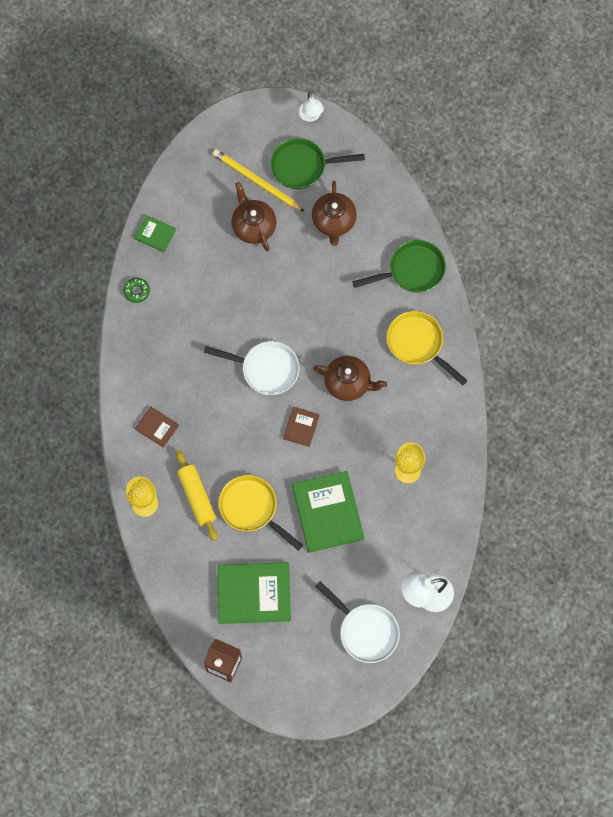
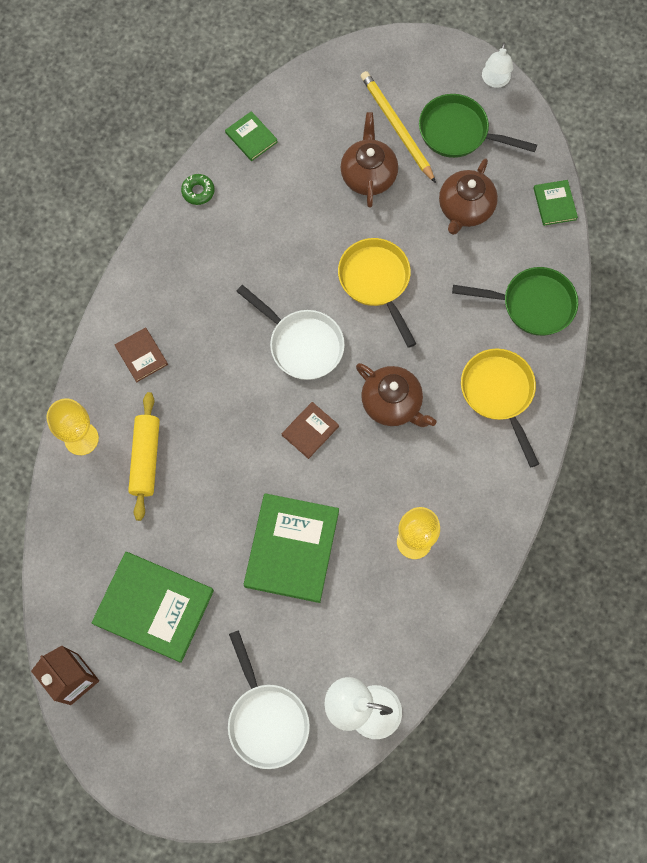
camera: 25 degrees right, 0 degrees up
yellow pan [219,475,303,551] -> yellow pan moved to [338,238,416,348]
none -> green book [533,180,578,226]

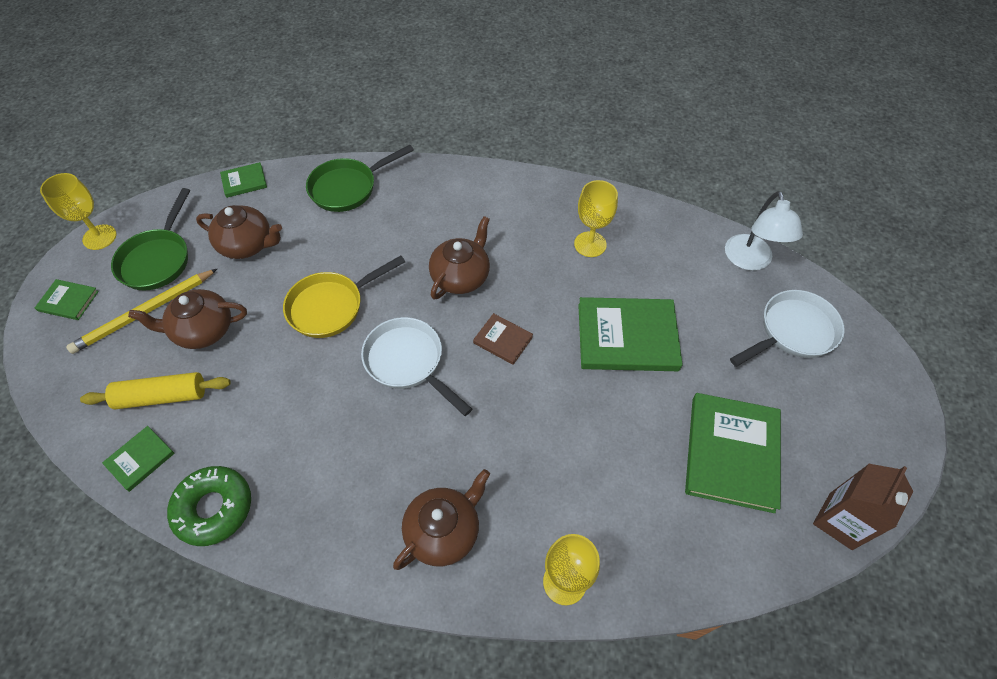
camera: 100 degrees left, 15 degrees down
brown book [115,327,168,382] -> brown teapot [393,469,490,570]
yellow rolling pin [128,392,160,521] -> yellow rolling pin moved to [80,372,231,409]
green donut [181,174,215,205] -> green donut [167,466,251,546], size x1.86
white pan [236,285,345,380] -> white pan turned 75 degrees counterclockwise [361,317,472,416]
green pan [452,267,578,336] -> green pan turned 120 degrees counterclockwise [306,145,414,212]
yellow pan [461,349,539,467] -> none
white lamp [482,43,513,88] -> yellow goblet [40,173,117,250]
none -> green book [35,279,99,320]

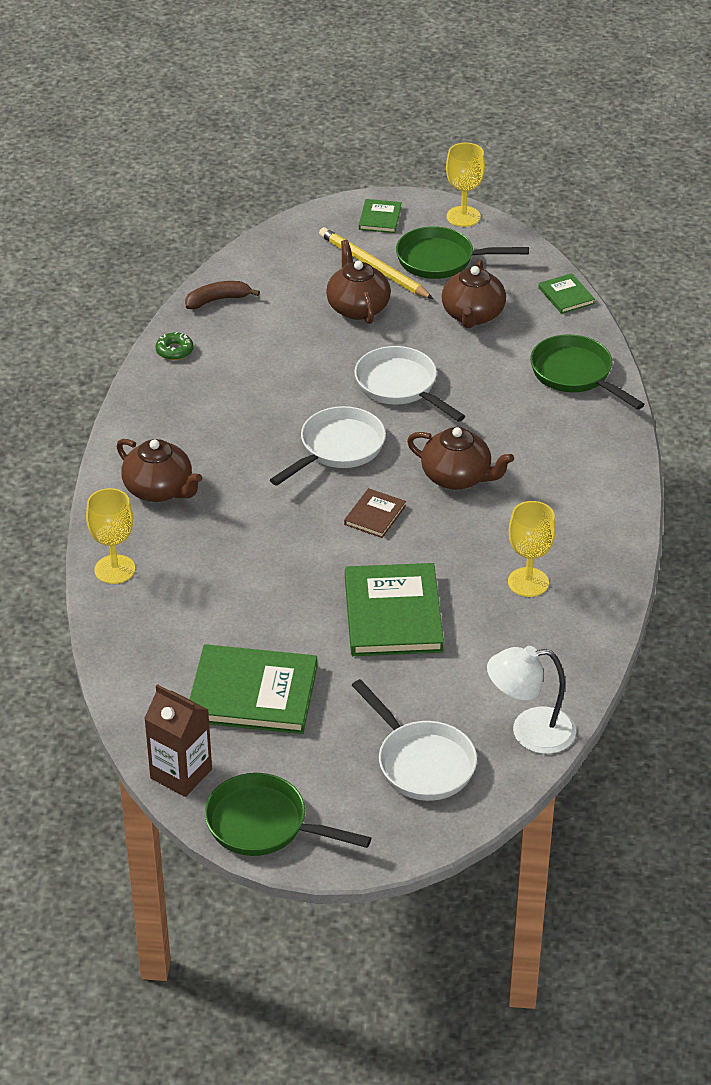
camera: 85 degrees right, 15 degrees down
yellow rolling pin [80,372,231,409] -> none
green book [102,426,174,492] -> brown banana [185,281,260,309]
green donut [167,466,251,546] -> green donut [156,332,194,360], size x0.54
yellow pan [283,255,405,338] -> white pan [354,346,465,422]
none -> green pan [205,773,371,856]

